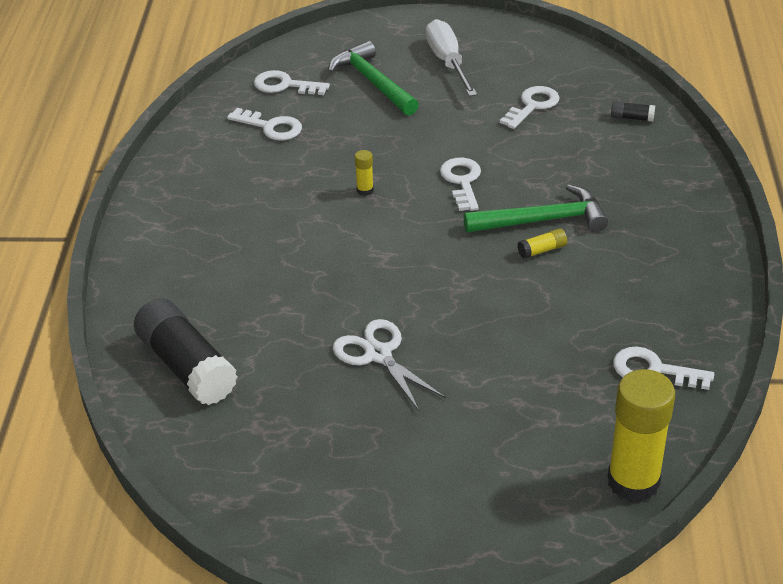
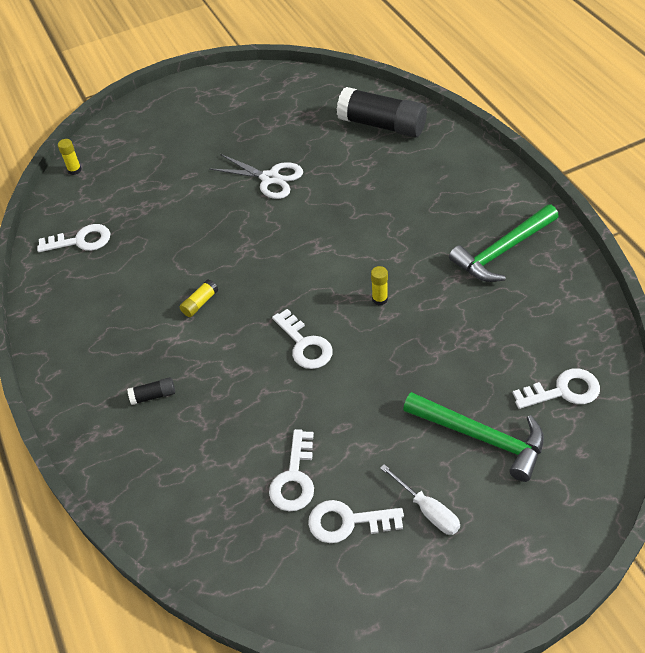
camera: 155 degrees right, 10 degrees up
white key [227,108,302,140] -> white key moved to [308,500,404,543]
white screwdriver [426,19,477,97] -> white screwdriver [380,464,460,535], size x0.61
green hammer [464,184,608,232] -> green hammer moved to [449,204,559,282]
yellow glue stick [608,369,675,502] -> yellow glue stick [58,139,81,175], size x0.42
black glue stick [611,101,655,122] -> black glue stick moved to [127,377,175,405]

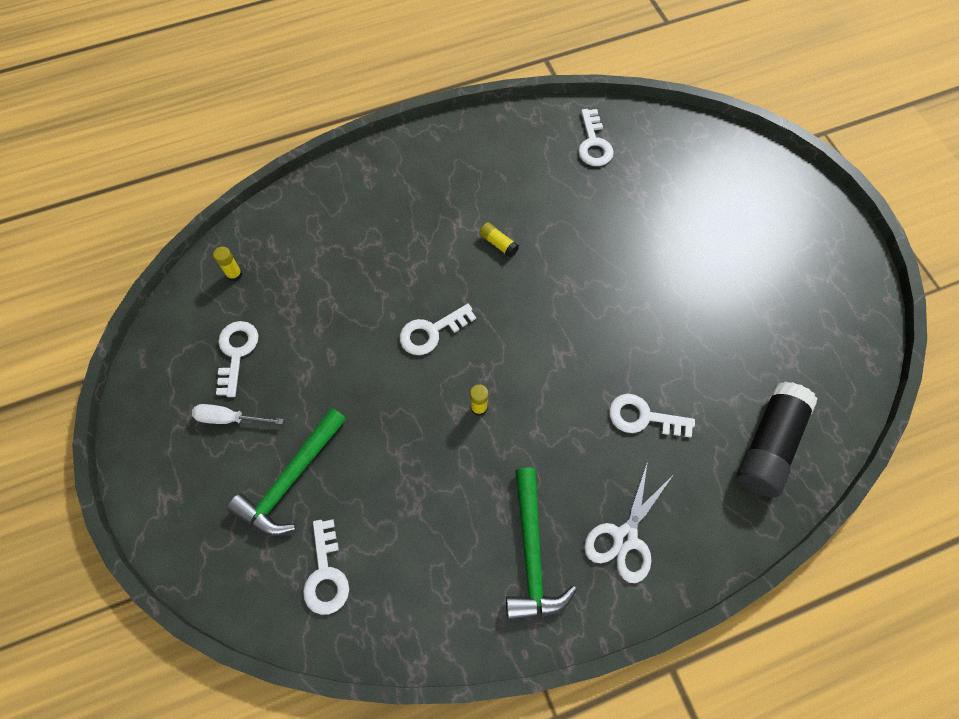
camera: 90 degrees right, 15 degrees up
yellow glue stick [58,139,81,175] -> yellow glue stick moved to [213,247,243,281]
black glue stick [127,377,175,405] -> none
white scissors [210,154,303,199] -> white scissors moved to [584,460,674,583]
white key [269,429,314,512] -> white key moved to [609,394,695,438]
white screwdriver [380,464,460,535] -> white screwdriver turned 45 degrees clockwise [192,404,284,424]
green hammer [449,204,559,282] -> green hammer turned 150 degrees counterclockwise [506,468,577,620]

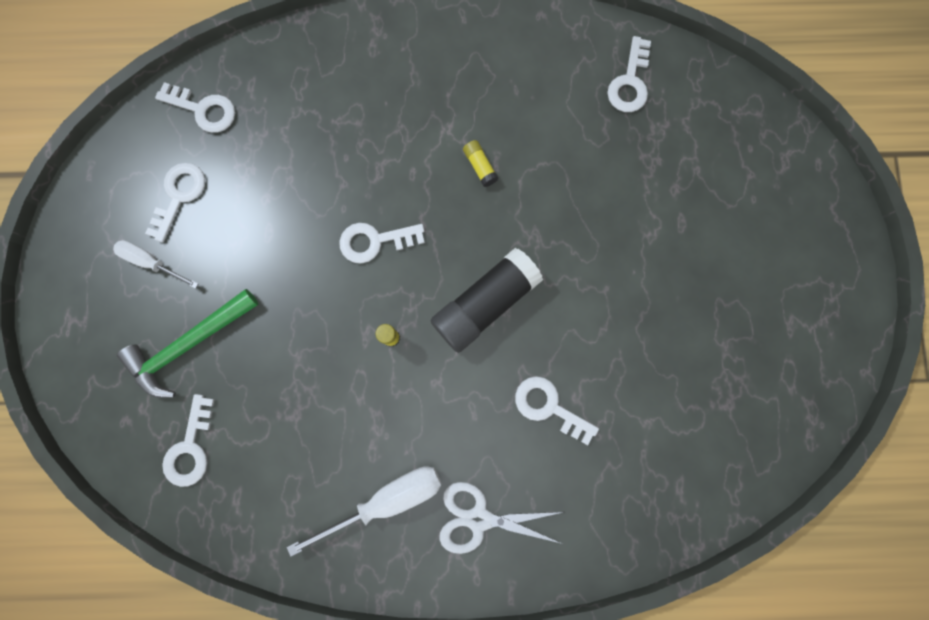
camera: 20 degrees right, 15 degrees up
yellow glue stick [213,247,243,281] -> white key [155,82,235,133]
green hammer [506,468,577,620] -> white screwdriver [286,466,442,557]
white scissors [584,460,674,583] -> white scissors turned 45 degrees clockwise [439,482,563,554]
black glue stick [737,382,818,497] -> black glue stick moved to [430,248,543,353]

